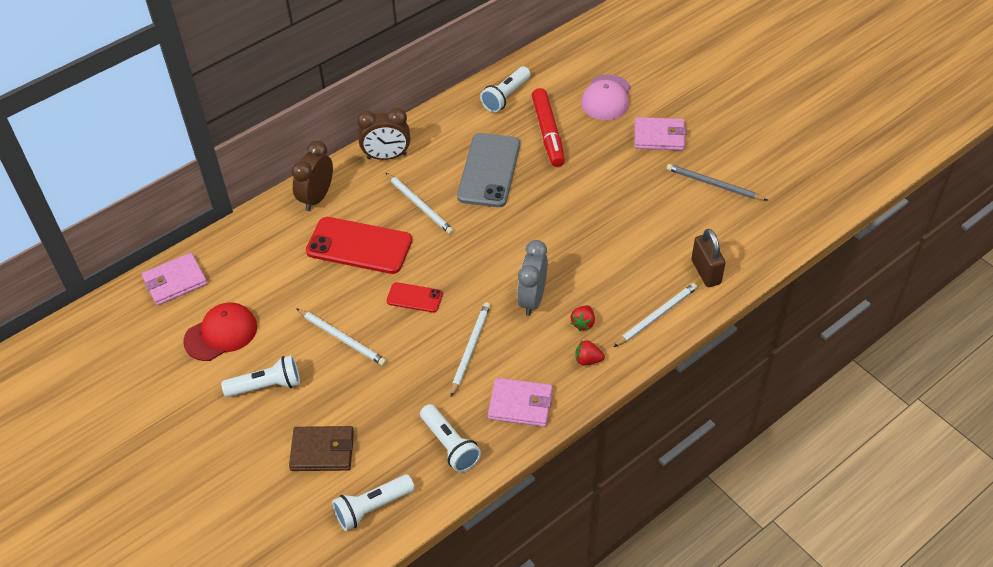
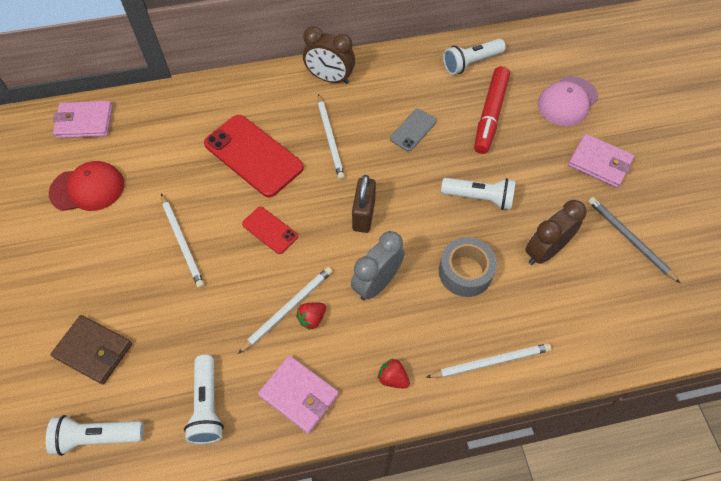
camera: 25 degrees right, 10 degrees up
white flashlight [221,355,300,397] -> white flashlight moved to [441,178,516,210]
brown clock [291,141,333,211] -> brown clock moved to [525,200,587,265]
grey phone [457,133,520,207] -> grey phone [390,109,437,151], size x0.52
red strawberry [571,305,595,331] -> red strawberry moved to [296,303,326,330]
brown padlock [691,229,725,287] -> brown padlock moved to [352,175,376,233]
none -> grey tape [439,237,497,297]

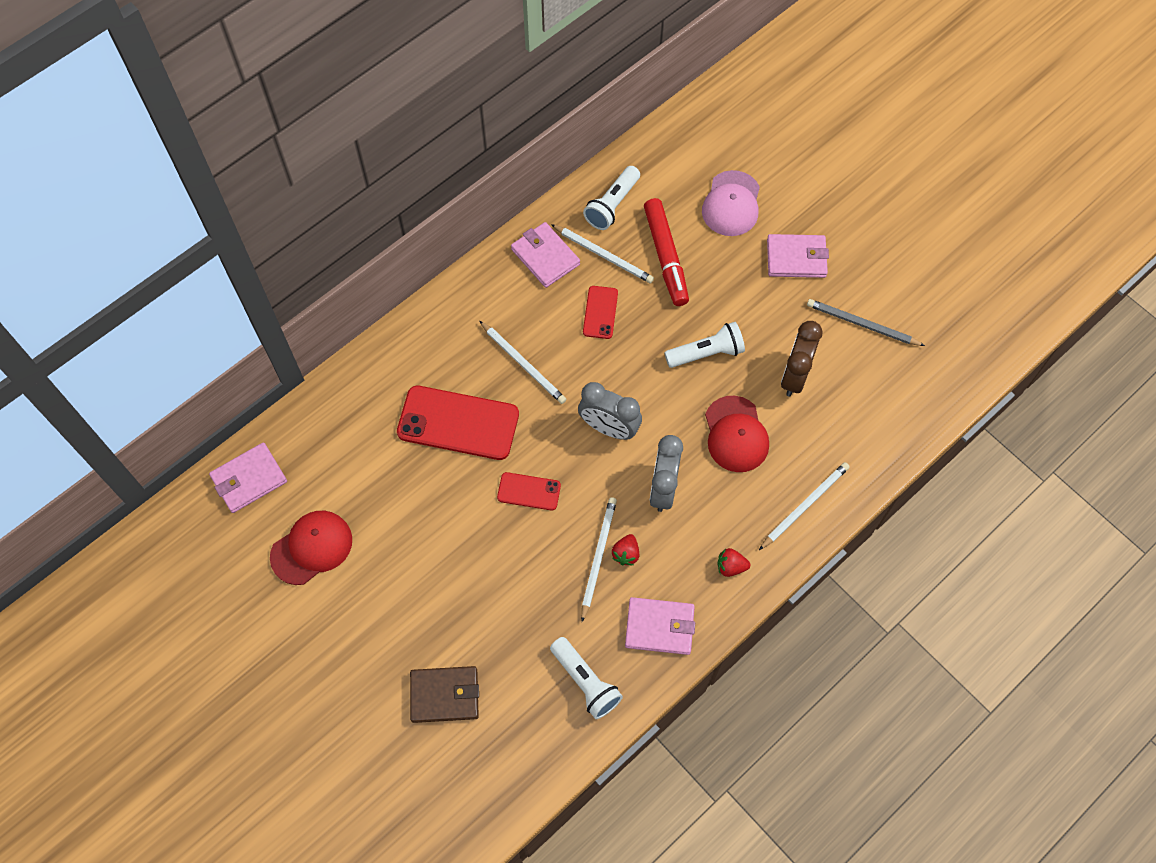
camera: 30 degrees left, 5 degrees up
white flashlight [46,415,144,456] -> none
white pencil [161,194,204,288] -> white pencil moved to [551,224,654,283]
brown clock [303,26,355,84] -> none
brown padlock [352,175,376,233] -> grey clock [578,382,642,440]
grey phone [390,109,437,151] -> red phone [583,286,618,339]
grey tape [439,237,497,297] -> red cap [705,396,769,472]
none -> pink wallet [511,222,580,288]

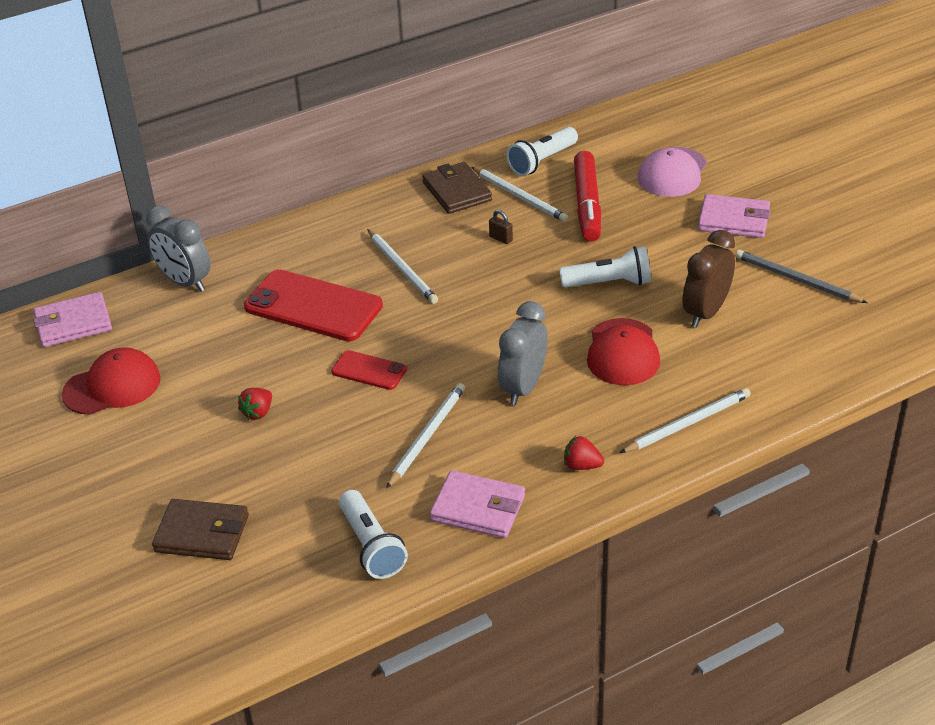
camera: 15 degrees right, 25 degrees down
pink wallet [511,222,580,288] -> brown wallet [422,162,492,214]
grey clock [578,382,642,440] -> grey clock moved to [146,206,211,292]
red phone [583,286,618,339] -> brown padlock [489,210,513,244]
red strawberry [612,534,639,565] -> red strawberry moved to [238,388,272,420]

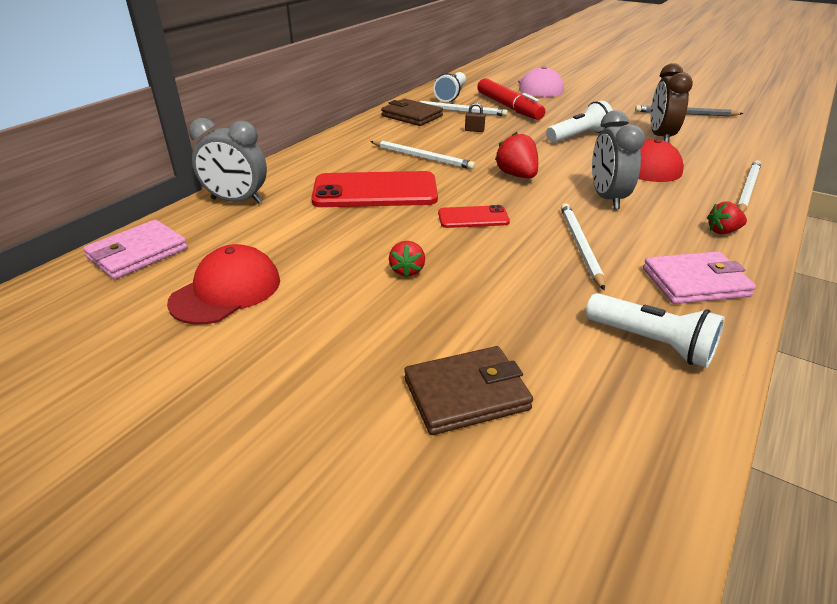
camera: 30 degrees left, 5 degrees down
pink wallet [698,194,770,238] -> none
none -> red strawberry [495,132,538,178]

